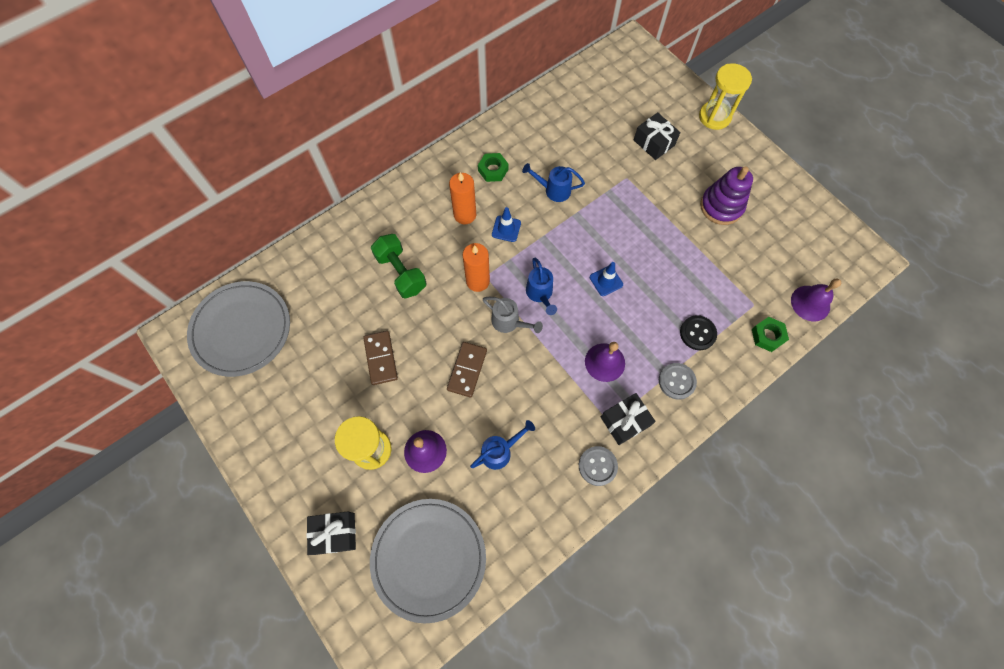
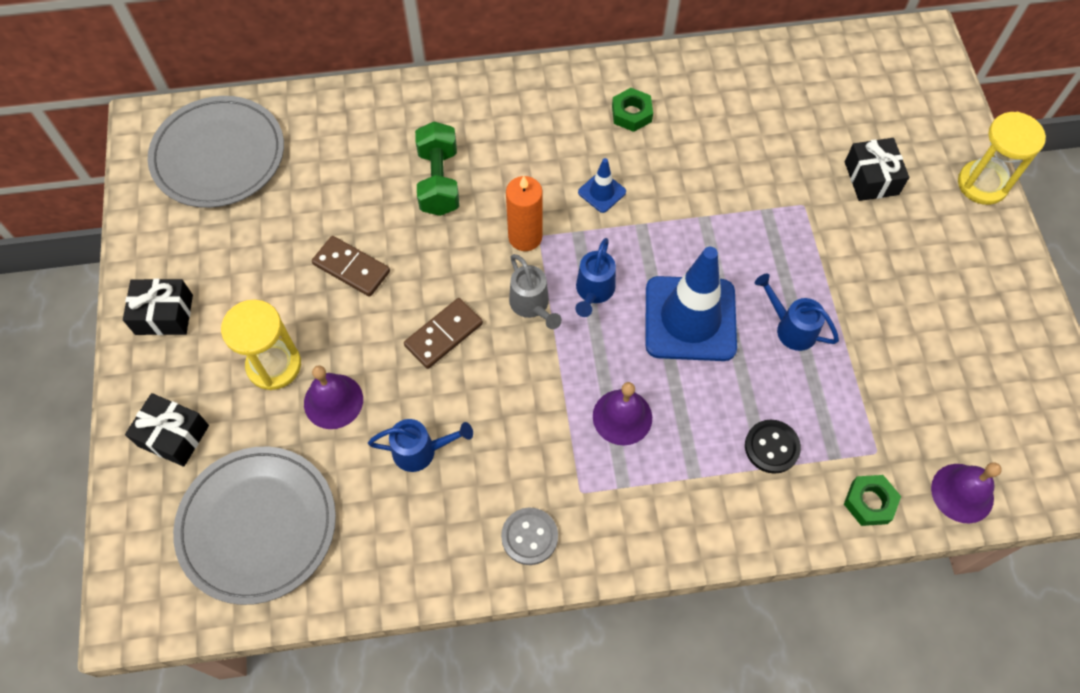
camera: 30 degrees right, 5 degrees down
brown domino [363,331,398,385] -> brown domino turned 75 degrees counterclockwise [312,236,390,297]
orange candle [449,172,476,224] -> none
blue watering can [522,163,585,202] -> blue watering can moved to [755,273,839,351]
blue traffic cone [590,262,623,296] -> blue traffic cone [645,247,737,361], size x2.27
black gift [601,393,656,445] -> black gift moved to [123,279,193,335]
grey button [659,363,697,400] -> none
purple stacking toy [700,166,753,225] -> none

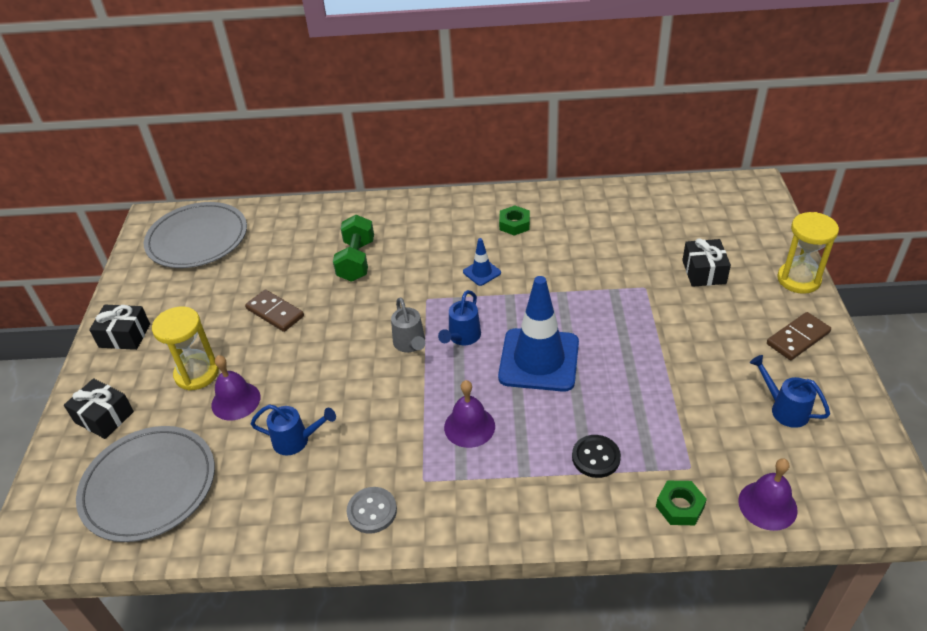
camera: 10 degrees right, 20 degrees down
brown domino [404,298,483,369] -> brown domino moved to [767,312,831,360]
orange candle [506,176,543,251] -> none
blue watering can [755,273,839,351] -> blue watering can moved to [750,355,830,428]

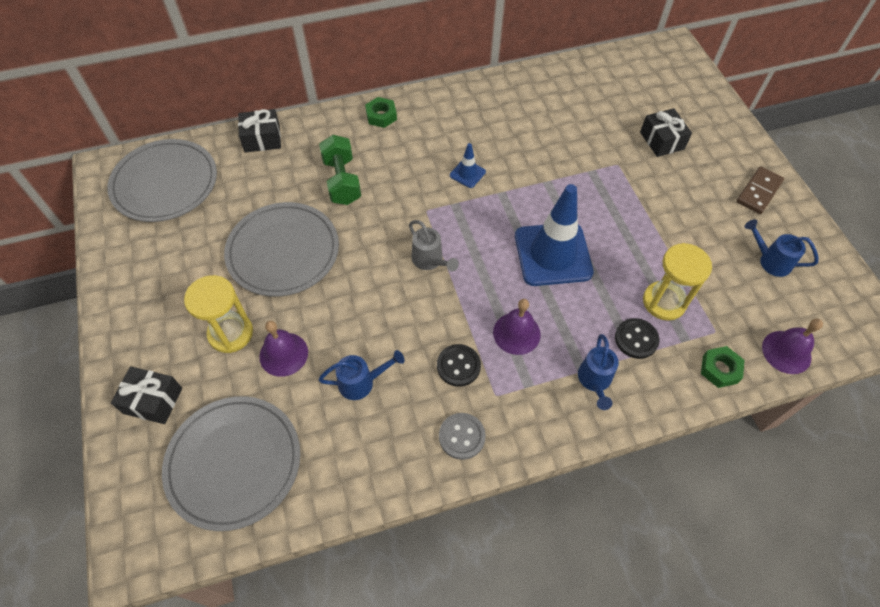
camera: 20 degrees left, 15 degrees up
black gift [89,305,150,350] -> black gift moved to [238,109,281,153]
brown domino [245,289,304,332] -> grey plate [224,202,339,297]
blue watering can [438,290,481,345] -> blue watering can moved to [578,334,619,410]
green nut [499,205,530,236] -> green nut moved to [365,97,397,128]
yellow hourglass [777,212,839,294] -> yellow hourglass moved to [643,243,712,321]
none -> black button [437,344,481,387]

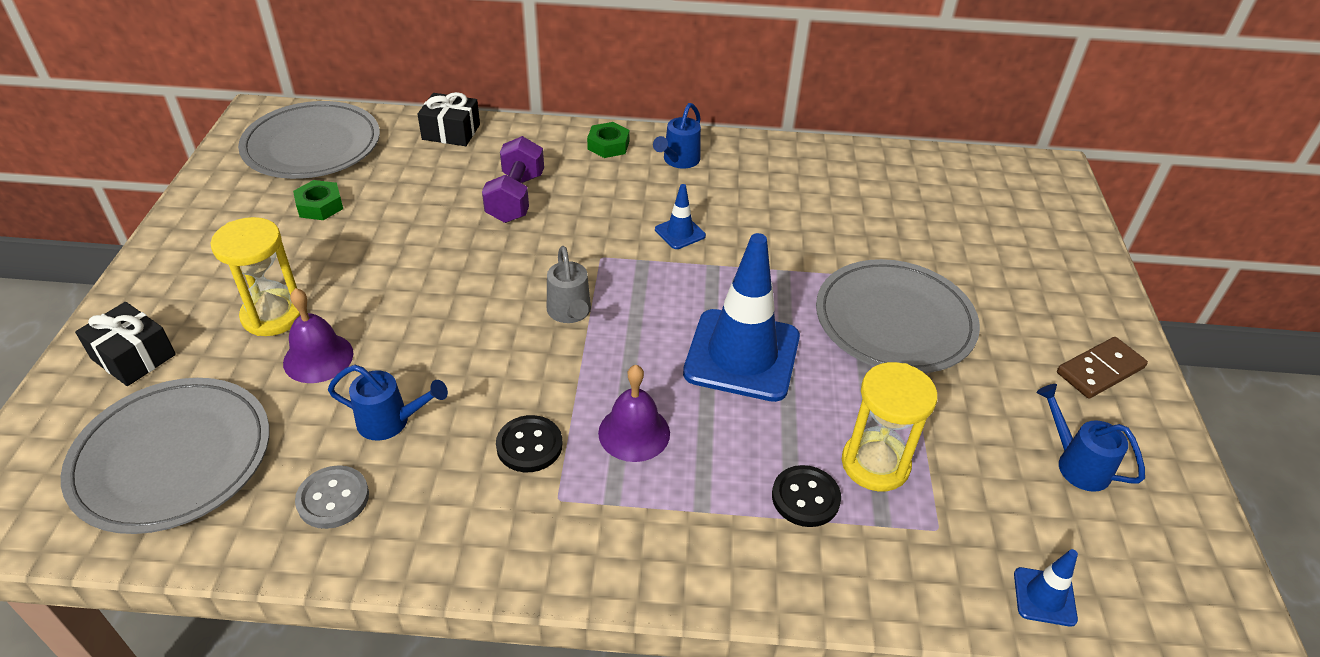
camera: 20 degrees right, 15 degrees down
grey plate [224,202,339,297] -> grey plate moved to [816,259,980,373]
green dumbbell [319,135,361,205] -> purple dumbbell [482,136,544,223]
grey button [439,413,486,460] -> grey button moved to [295,465,369,529]
blue watering can [578,334,619,410] -> blue watering can moved to [653,103,701,169]
black gift [640,108,692,157] -> none
green nut [701,346,744,388] -> green nut moved to [293,180,343,220]
purple bell [762,319,823,374] -> blue traffic cone [1014,549,1078,627]

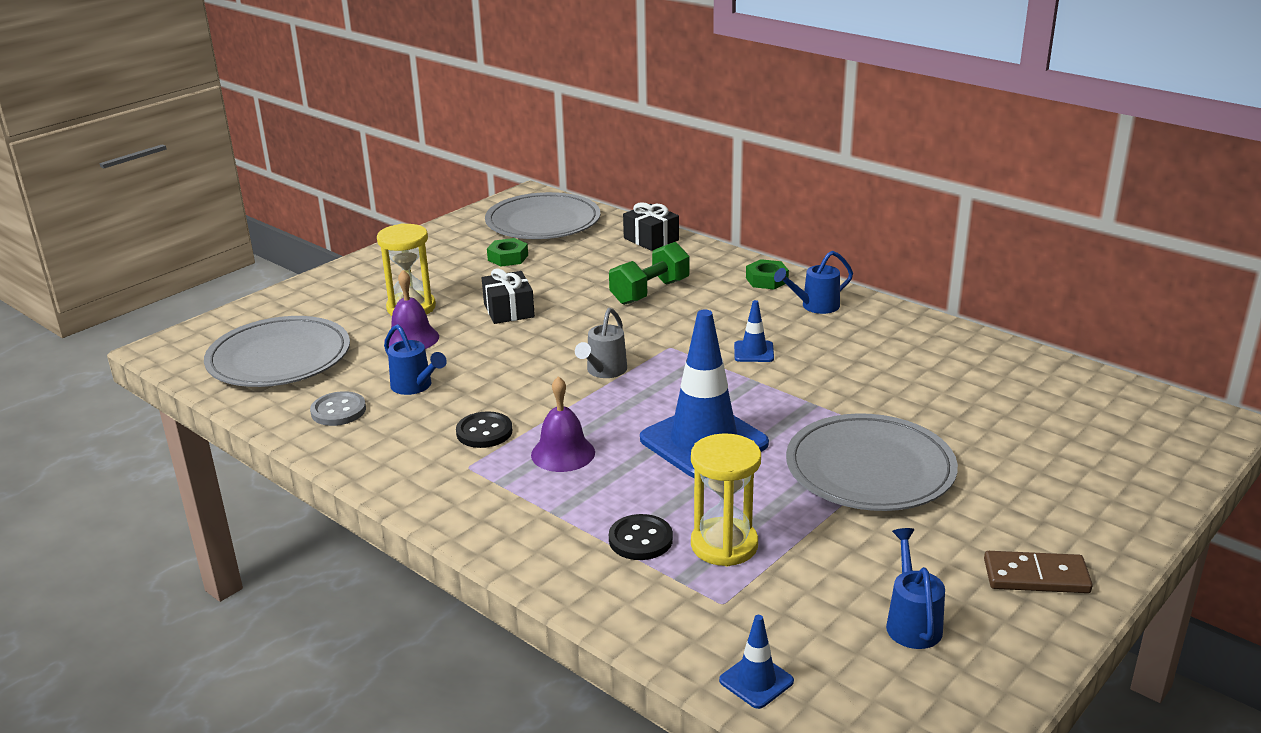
camera: 40 degrees right, 15 degrees down
black gift [75,302,176,386] -> black gift moved to [482,268,535,324]
purple dumbbell [482,136,544,223] -> green dumbbell [609,242,690,305]

